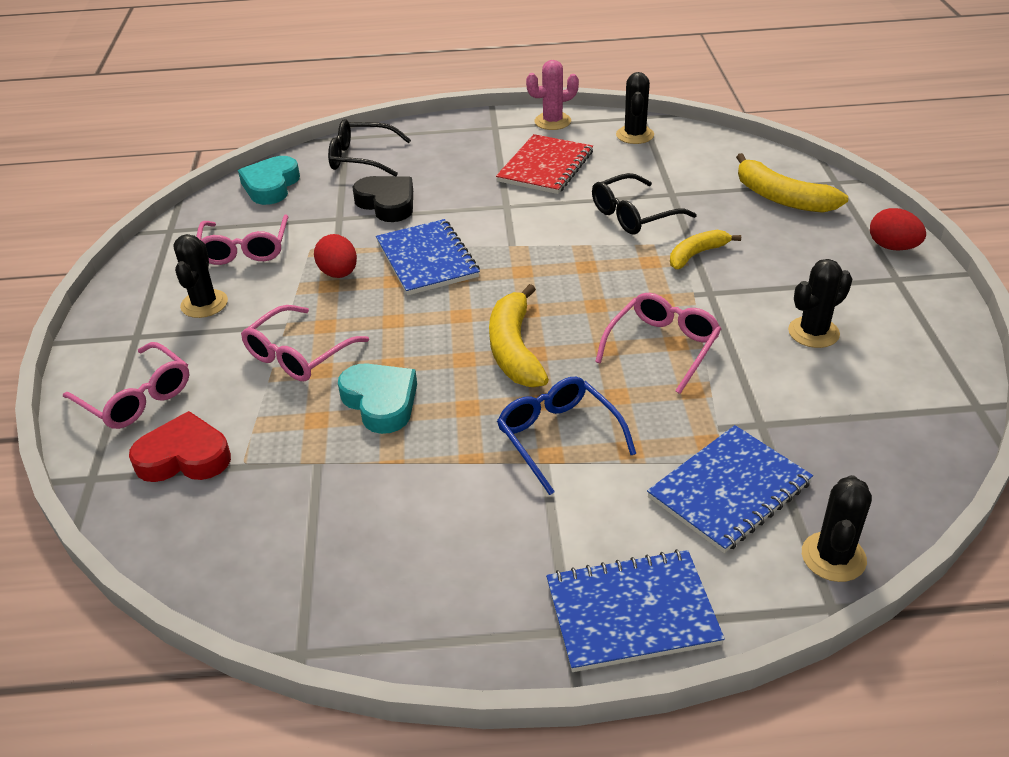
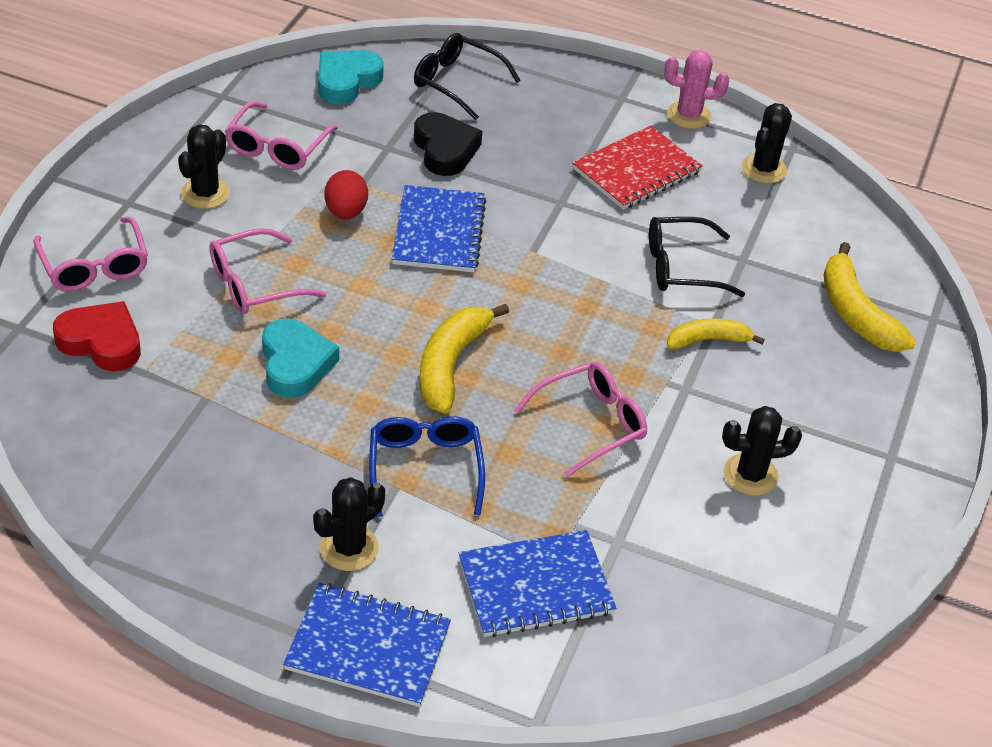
camera: 20 degrees right, 5 degrees up
black cactus [802,475,872,582] -> black cactus moved to [313,477,385,571]
red egg [870,208,926,251] -> none

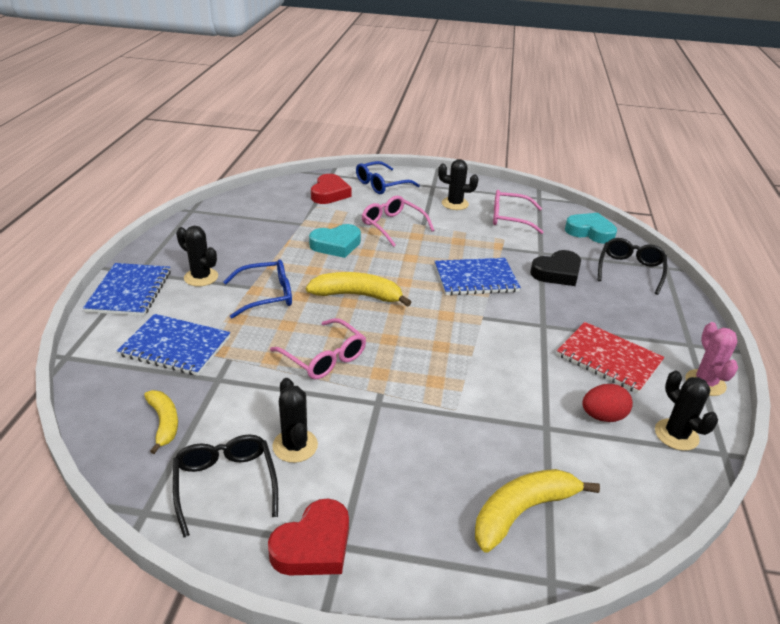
camera: 80 degrees right, 10 degrees down
pink glasses [33,217,148,291] -> blue glasses [356,161,420,194]
red egg [324,170,368,219] -> red egg moved to [582,384,633,422]
blue notebook [459,530,616,637] -> blue notebook turned 45 degrees counterclockwise [117,314,230,376]
black glasses [649,217,745,297] -> black glasses moved to [173,435,278,537]
yellow banana [667,319,765,349] -> yellow banana moved to [144,390,178,454]
black cactus [742,103,792,183] -> black cactus turned 45 degrees clockwise [655,371,718,451]
none -> red heart [268,499,349,575]

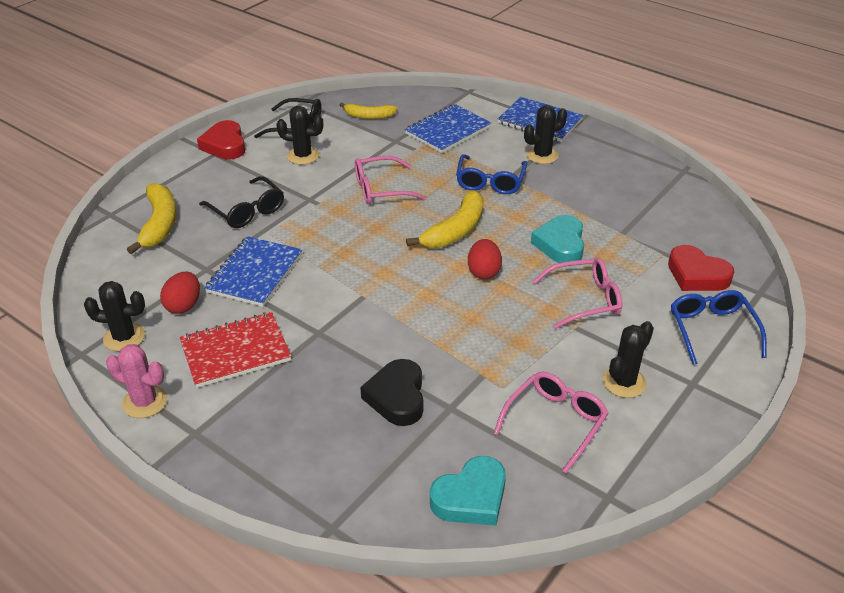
camera: 120 degrees right, 5 degrees up
blue notebook [434,258,521,295] -> blue notebook moved to [204,236,302,307]
black glasses [598,238,667,295] -> black glasses moved to [199,176,284,228]
none -> red egg [468,239,502,279]

